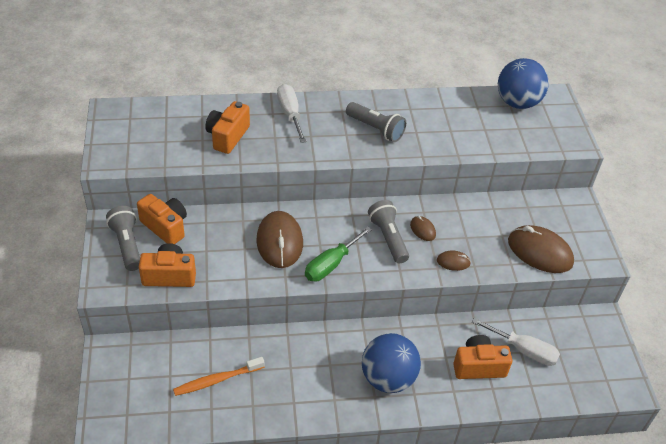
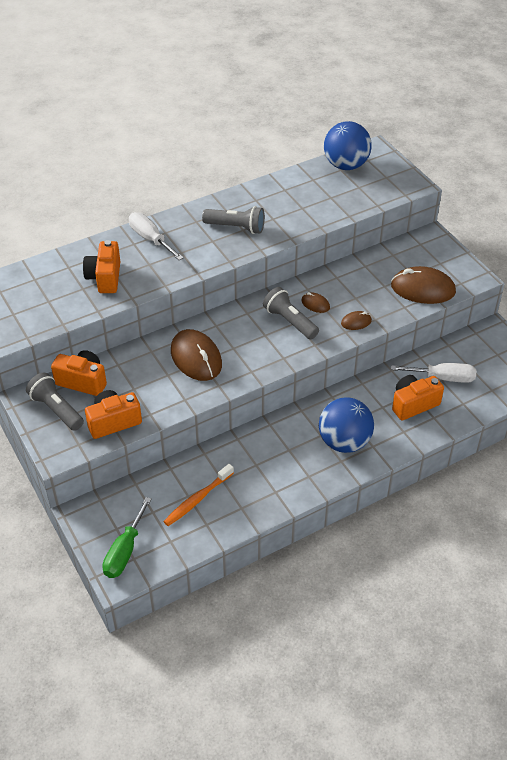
camera: 20 degrees left, 0 degrees up
green screwdriver [305,226,372,281] -> green screwdriver moved to [102,497,152,578]

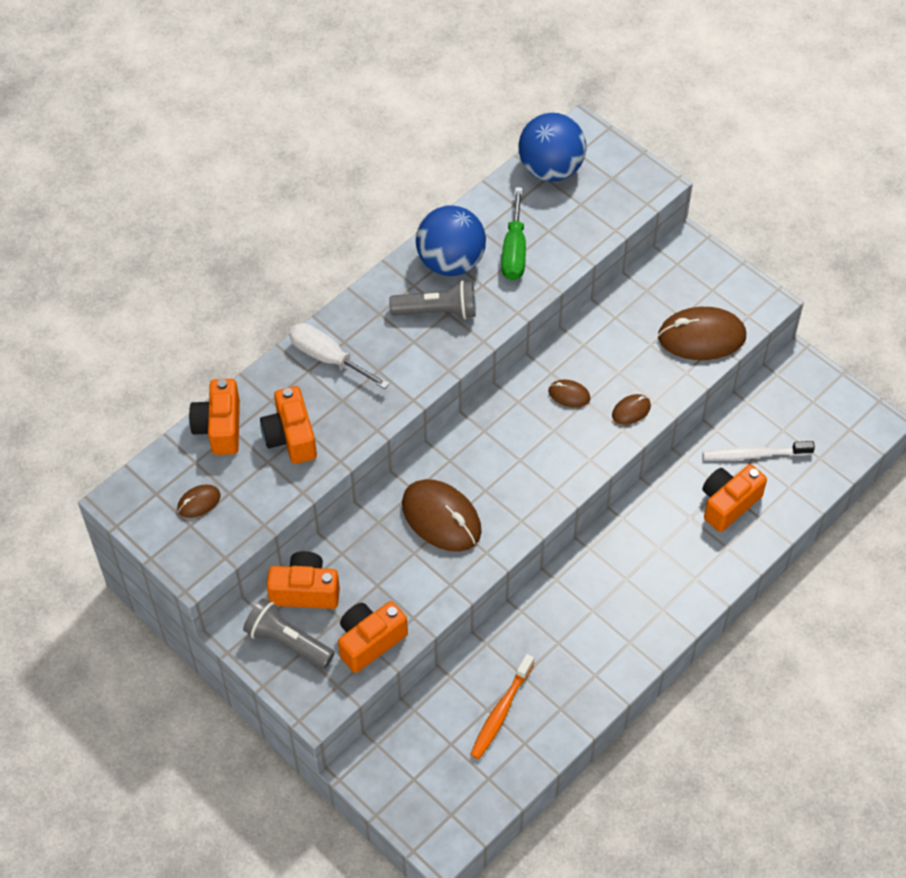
camera: 15 degrees left, 10 degrees up
green screwdriver [102,497,152,578] -> green screwdriver moved to [501,187,526,281]
grey flashlight [263,287,319,339] -> none
blue ball [319,397,374,453] -> blue ball moved to [416,205,486,276]
white screwdriver [391,363,476,383] -> white toothbrush [703,441,815,460]
none -> brown mouse [177,484,220,518]
none -> orange camera [189,379,240,455]

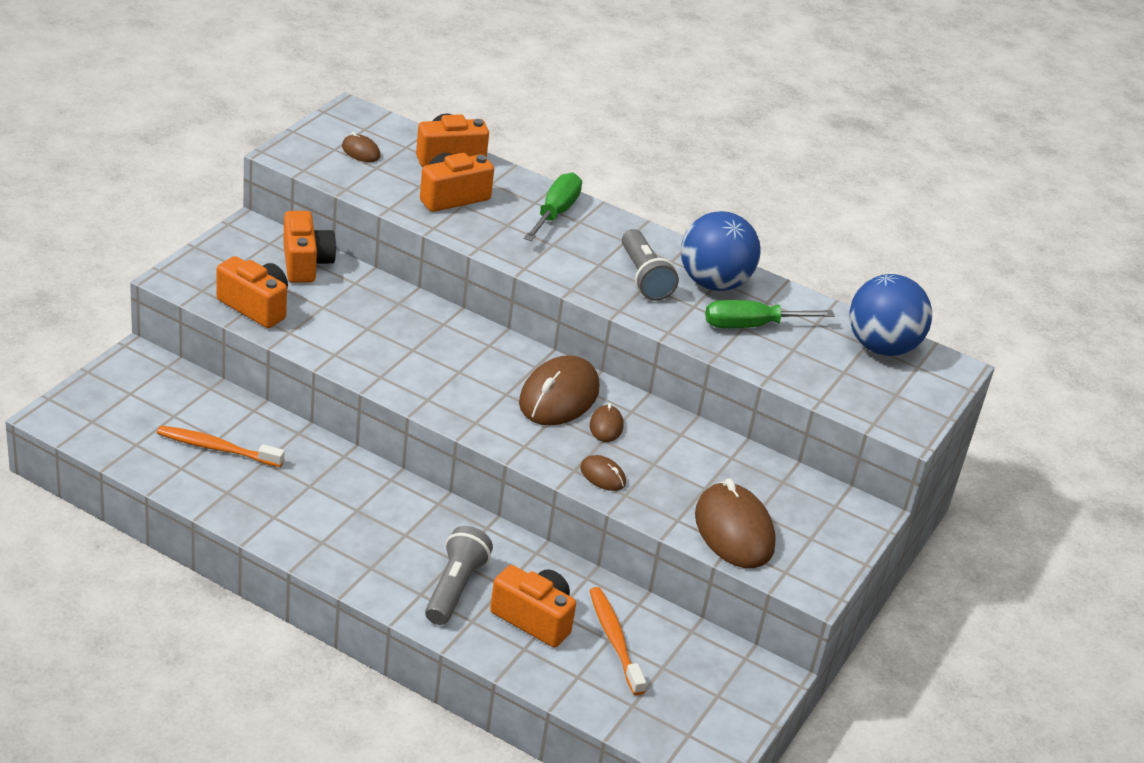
camera: 70 degrees right, 20 degrees down
grey flashlight [243,598,335,669] -> grey flashlight moved to [425,526,493,625]
white screwdriver [289,323,389,389] -> green screwdriver [524,173,582,241]
brown mouse [402,479,482,552] -> brown mouse moved to [519,355,599,425]
white toothbrush [703,441,815,460] -> orange toothbrush [589,587,646,695]

